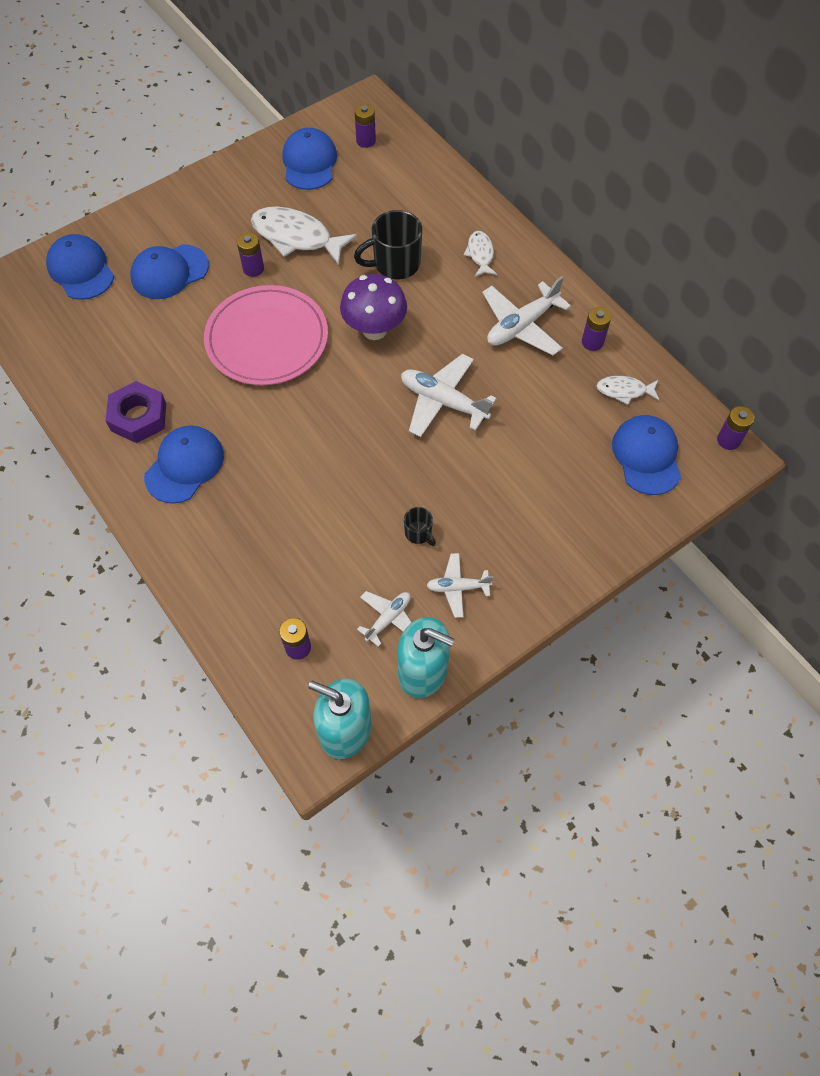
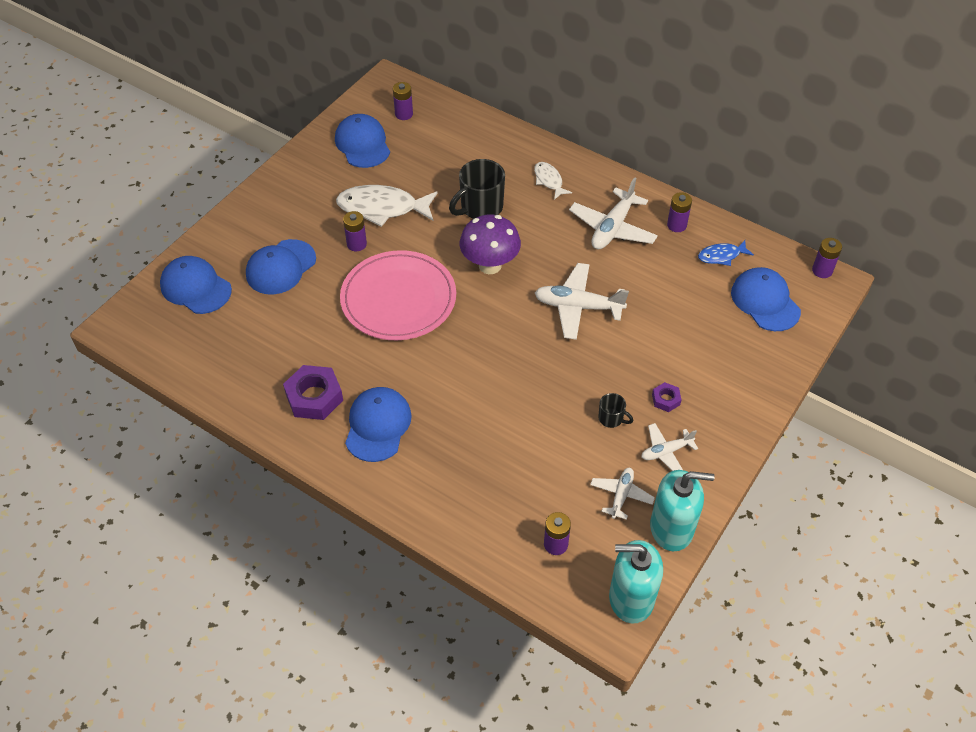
camera: 20 degrees left, 10 degrees down
white fish [597,376,660,405] -> blue fish [698,240,754,266]
none -> purple nut [652,382,681,412]

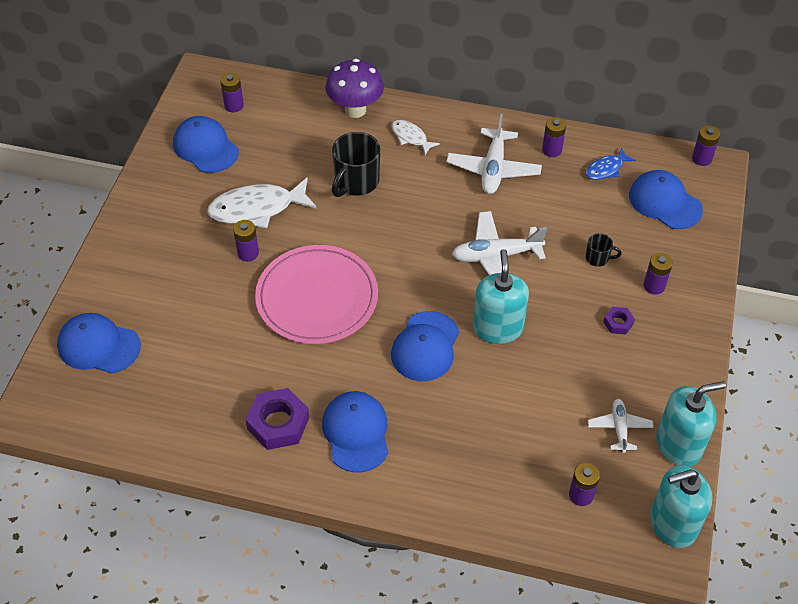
camera: 20 degrees left, 0 degrees up
blue cap [246,239,316,295] -> blue cap moved to [391,311,459,381]
purple mushroom [460,215,521,274] -> purple mushroom moved to [325,59,384,118]
black mug [598,393,633,428] -> black mug moved to [586,233,622,267]
white plane [641,423,698,471] -> none
none -> turquoise soap dispenser [473,249,529,344]
none -> purple battery [643,253,673,295]

